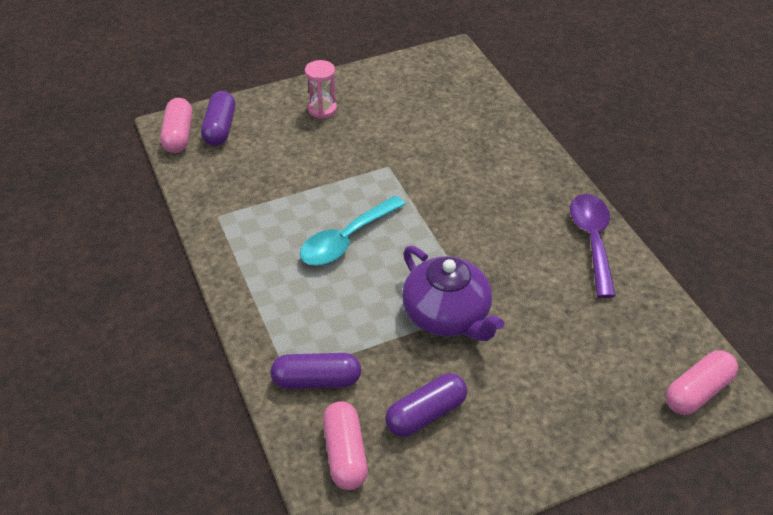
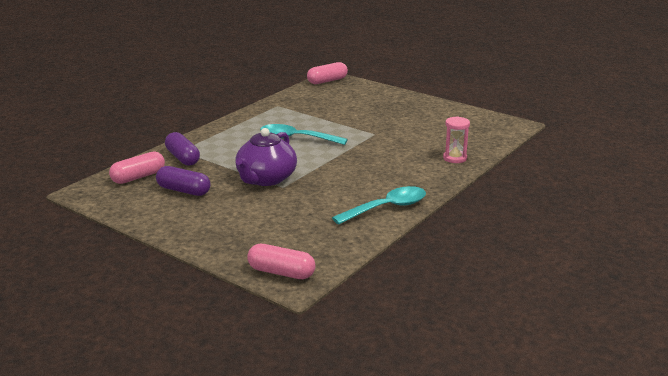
camera: 60 degrees right, 20 degrees down
purple capsule [201,91,235,146] -> none
pink hourglass [305,60,337,119] -> pink hourglass moved to [443,116,470,163]
purple spoon [570,194,616,298] -> turquoise spoon [332,186,426,224]

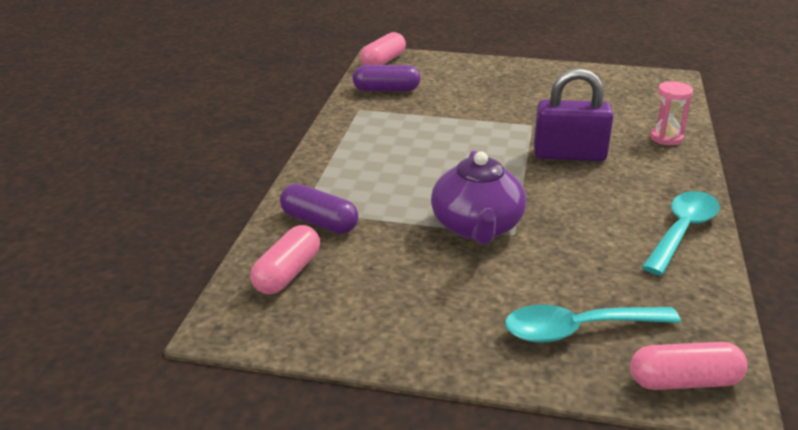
camera: 25 degrees left, 5 degrees up
purple capsule [156,166,211,196] -> purple capsule moved to [352,65,420,91]
turquoise spoon [260,124,348,145] -> turquoise spoon moved to [505,305,681,343]
none -> purple padlock [534,68,614,161]

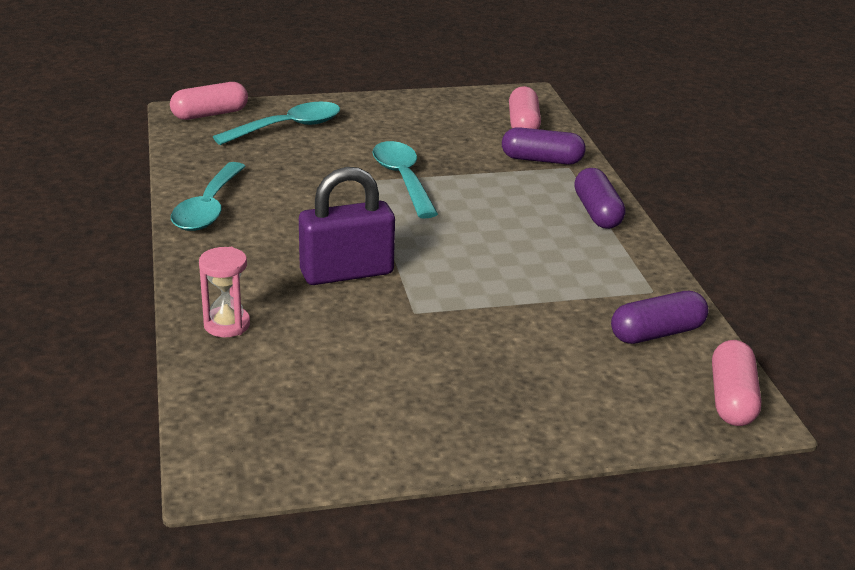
camera: 155 degrees right, 0 degrees up
purple teapot [431,151,526,244] -> turquoise spoon [372,141,438,219]
none -> purple capsule [574,168,626,229]

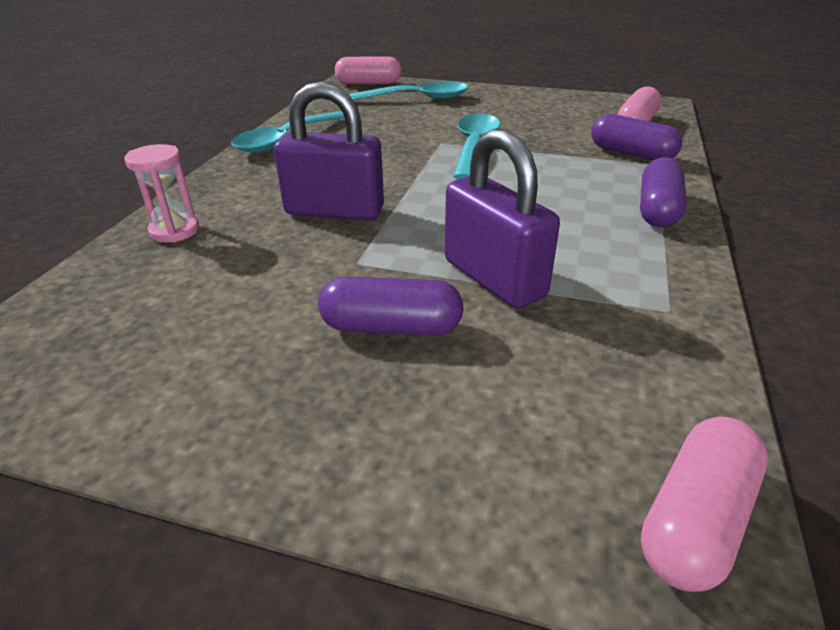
camera: 30 degrees right, 5 degrees up
purple capsule [611,291,709,344] -> purple capsule moved to [318,276,464,336]
none -> purple padlock [445,128,560,309]

